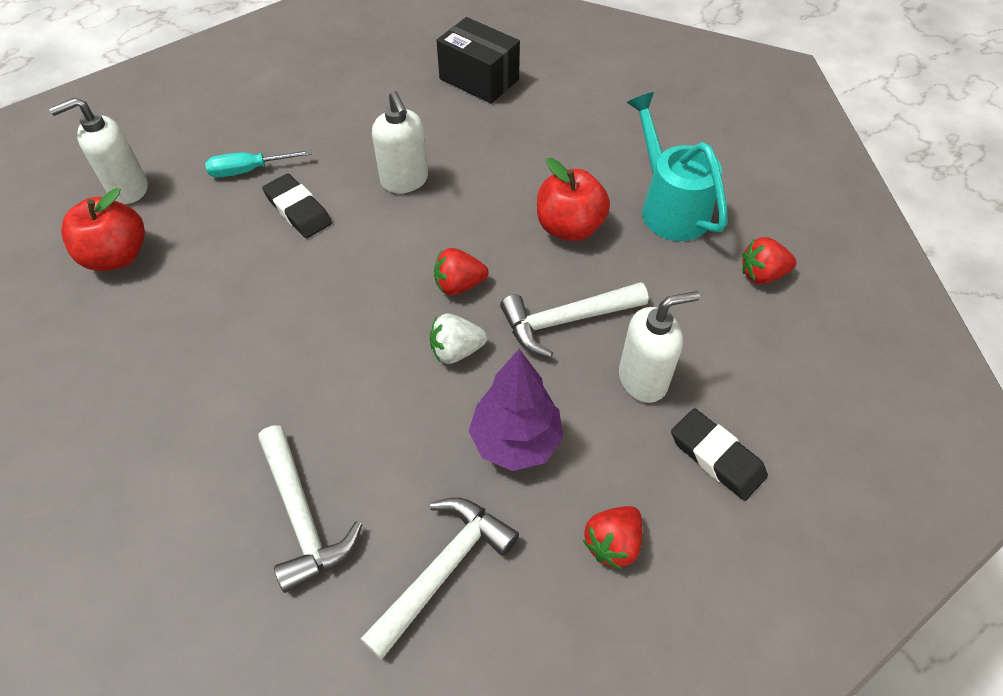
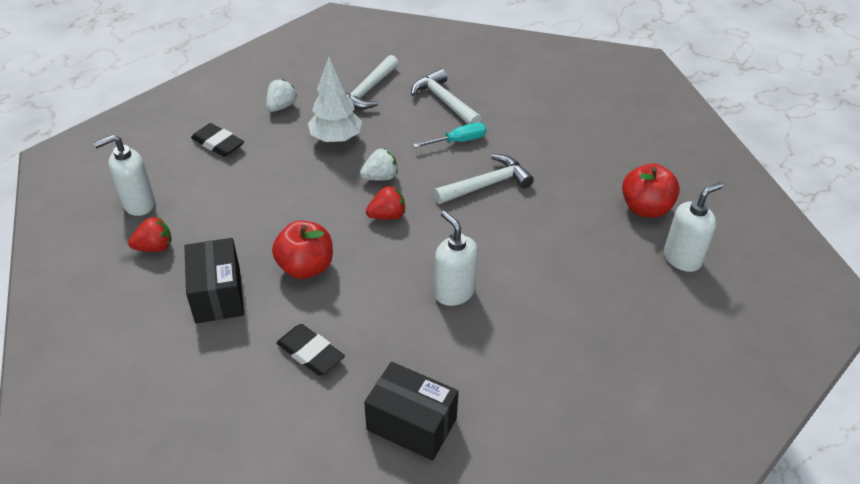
camera: 170 degrees right, 10 degrees down
turquoise screwdriver [205,150,311,178] -> turquoise screwdriver moved to [413,122,487,148]
black eraser [262,173,332,238] -> black eraser moved to [276,324,345,376]
purple tree [469,349,563,471] -> white tree [308,57,362,144]
white hammer [500,282,648,358] -> white hammer moved to [433,154,534,204]
red strawberry [583,506,642,570] -> white strawberry [266,79,297,112]
white soap dispenser [619,291,700,403] -> white soap dispenser moved to [93,135,155,216]
turquoise watering can [627,92,728,241] -> black box [184,238,244,323]

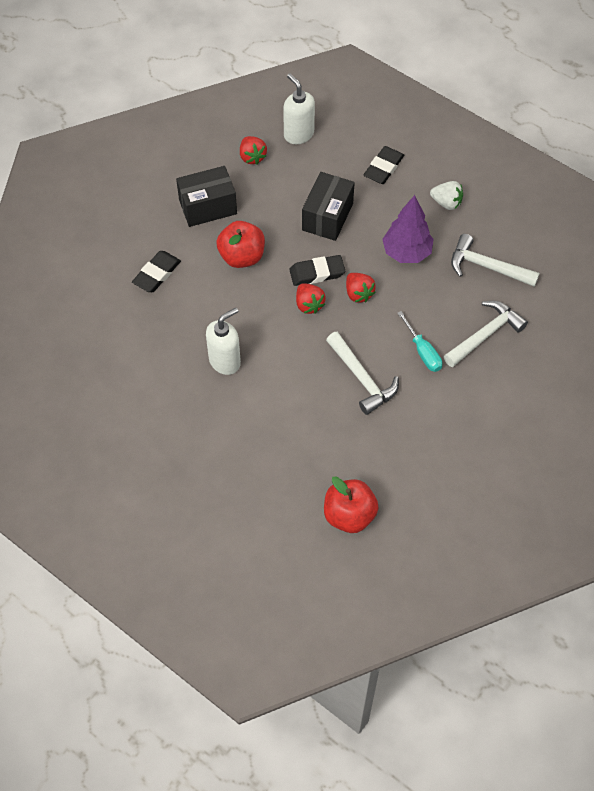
camera: 85 degrees right, 15 degrees up
white tree [308,57,362,144] -> purple tree [382,195,434,263]
white strawberry [360,149,398,181] -> red strawberry [346,273,376,303]
black box [364,362,459,461] -> black box moved to [302,172,355,241]
white soap dispenser [664,182,723,272] -> none
none -> black eraser [289,255,345,286]

